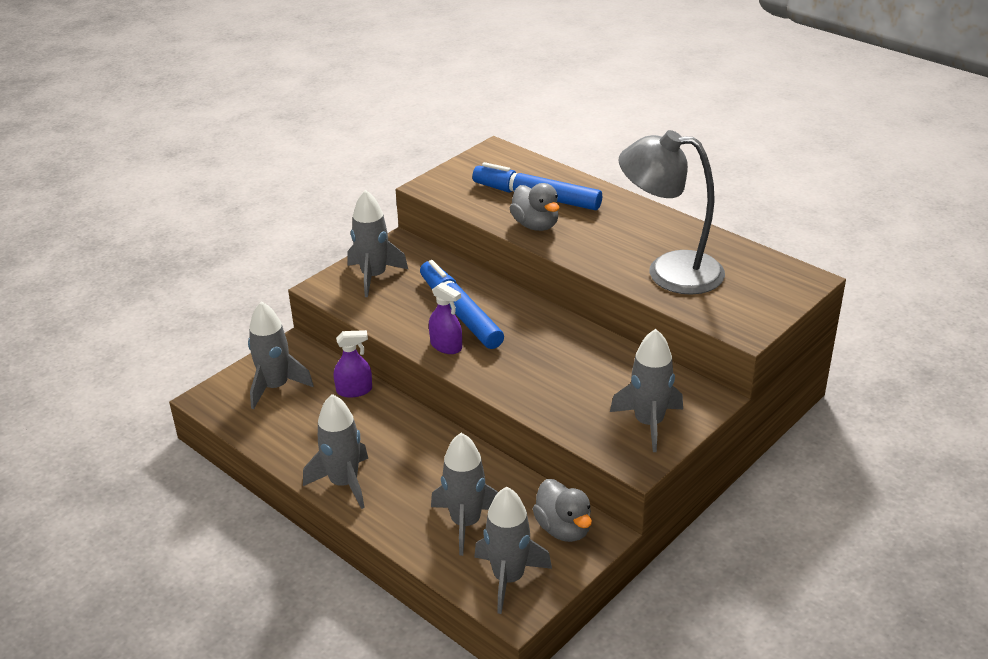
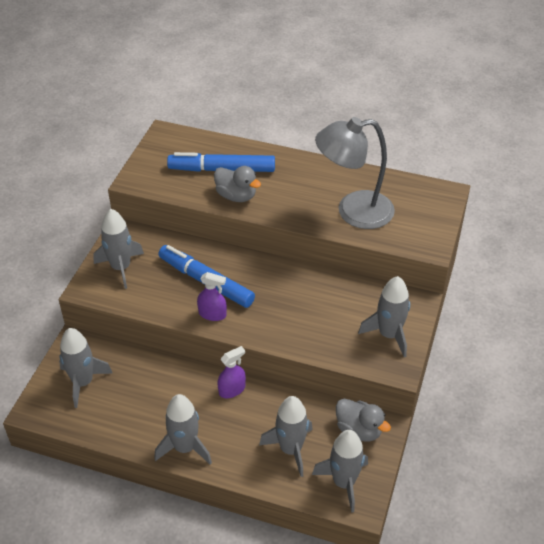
camera: 25 degrees left, 10 degrees up
purple spray bottle [334,330,372,398] -> purple spray bottle moved to [217,346,246,398]

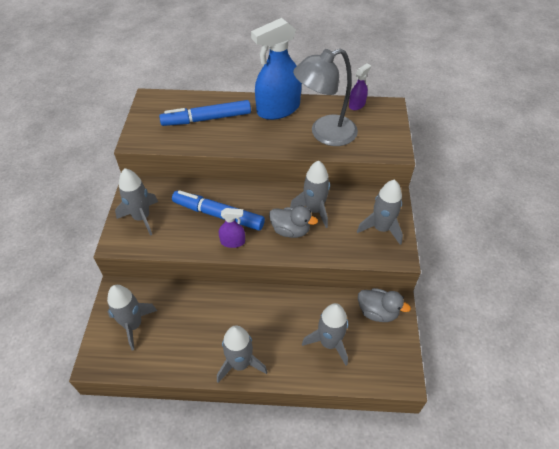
camera: 15 degrees left, 5 degrees up
grey duck [214,166,261,202] -> grey duck moved to [269,206,318,238]
purple spray bottle [217,346,246,398] -> purple spray bottle moved to [349,64,371,110]
grey rocket [312,430,368,513] -> grey rocket moved to [290,160,330,228]
none -> blue spray bottle [251,18,302,120]

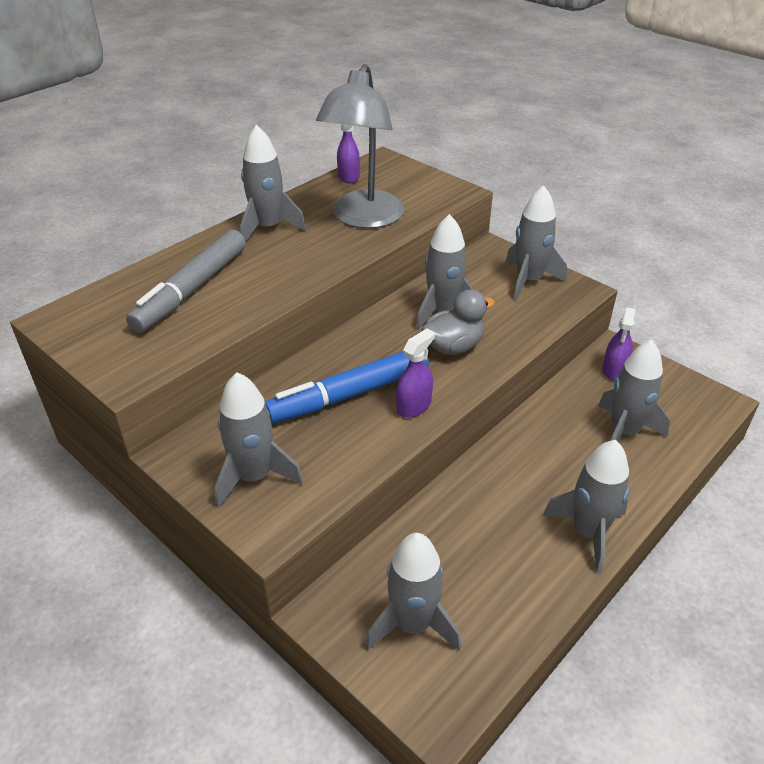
camera: 50 degrees left, 10 degrees down
blue marker [159,100,251,126] -> grey marker [126,230,246,333]
blue spray bottle [251,18,302,120] -> grey rocket [240,124,306,242]
grey duck [358,288,411,322] -> purple spray bottle [602,307,636,380]

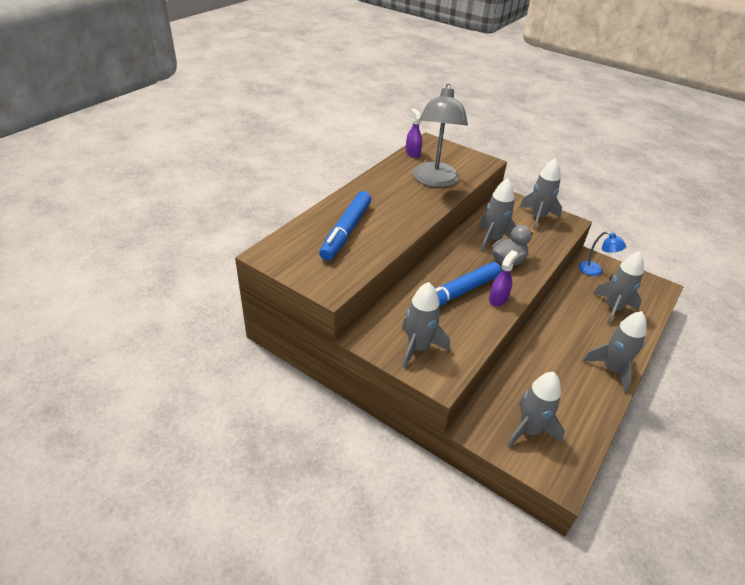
camera: 10 degrees left, 0 degrees up
grey marker [126,230,246,333] -> blue marker [319,191,371,261]
grey rocket [240,124,306,242] -> none
purple spray bottle [602,307,636,380] -> blue lamp [579,231,626,276]

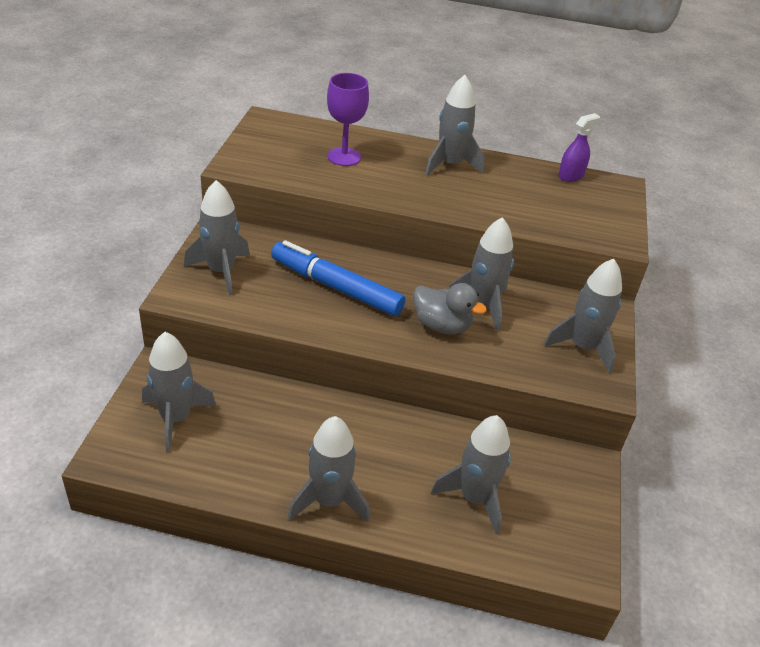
camera: 65 degrees right, 0 degrees up
blue marker [319,191,371,261] -> purple goblet [327,73,369,166]
grey lamp [413,84,468,188] -> none
purple spray bottle [489,250,518,306] -> none
blue lamp [579,231,626,276] -> none
none -> grey rocket [425,75,485,176]

